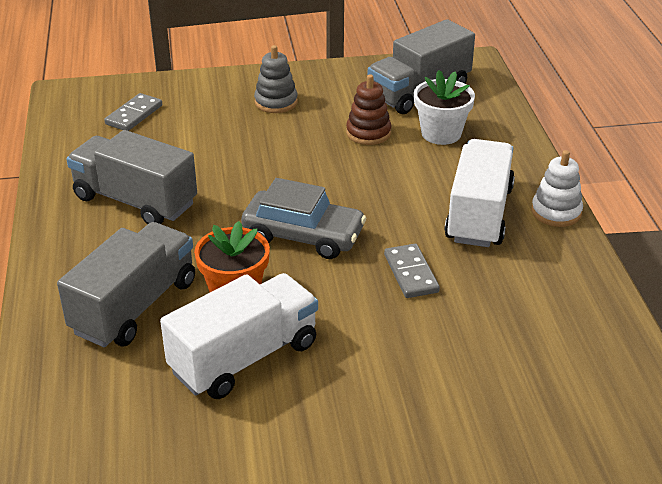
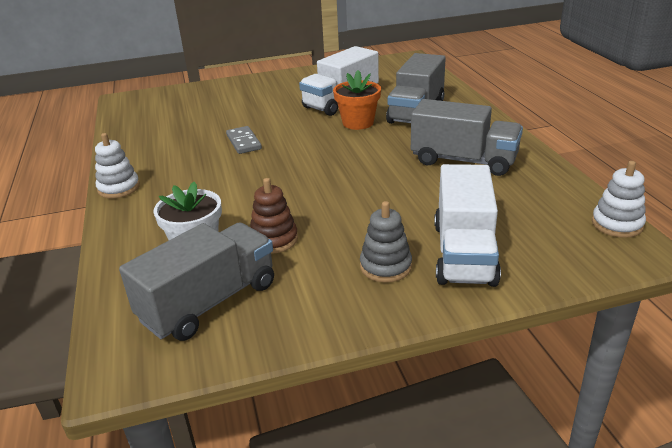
camera: 175 degrees right, 5 degrees down
grey domino [104,93,162,131] -> none
grey car [241,178,366,259] -> none
white truck [444,139,515,247] -> white truck moved to [434,164,501,287]
none -> white stacking toy [592,161,646,238]

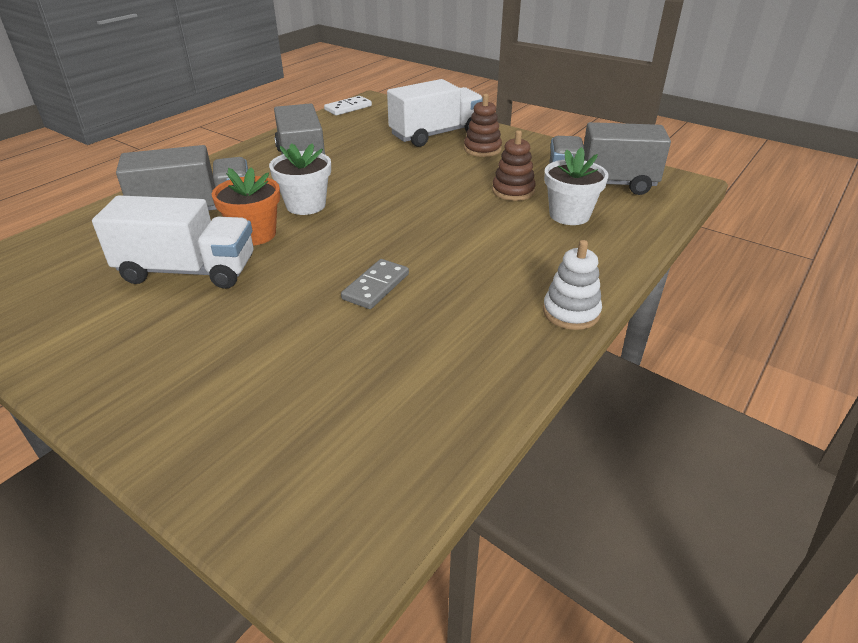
camera: 130 degrees left, 5 degrees up
grey stacking toy [360,201,412,282] -> brown stacking toy [464,94,502,157]
white stacking toy [592,161,646,238] -> white domino [324,96,372,115]
none -> white flower pot [269,143,331,215]

